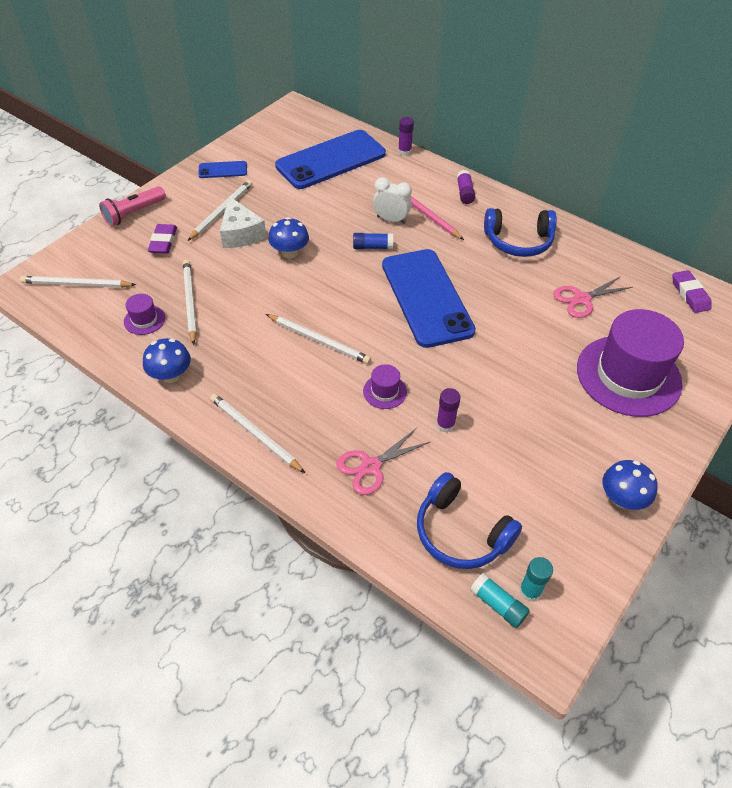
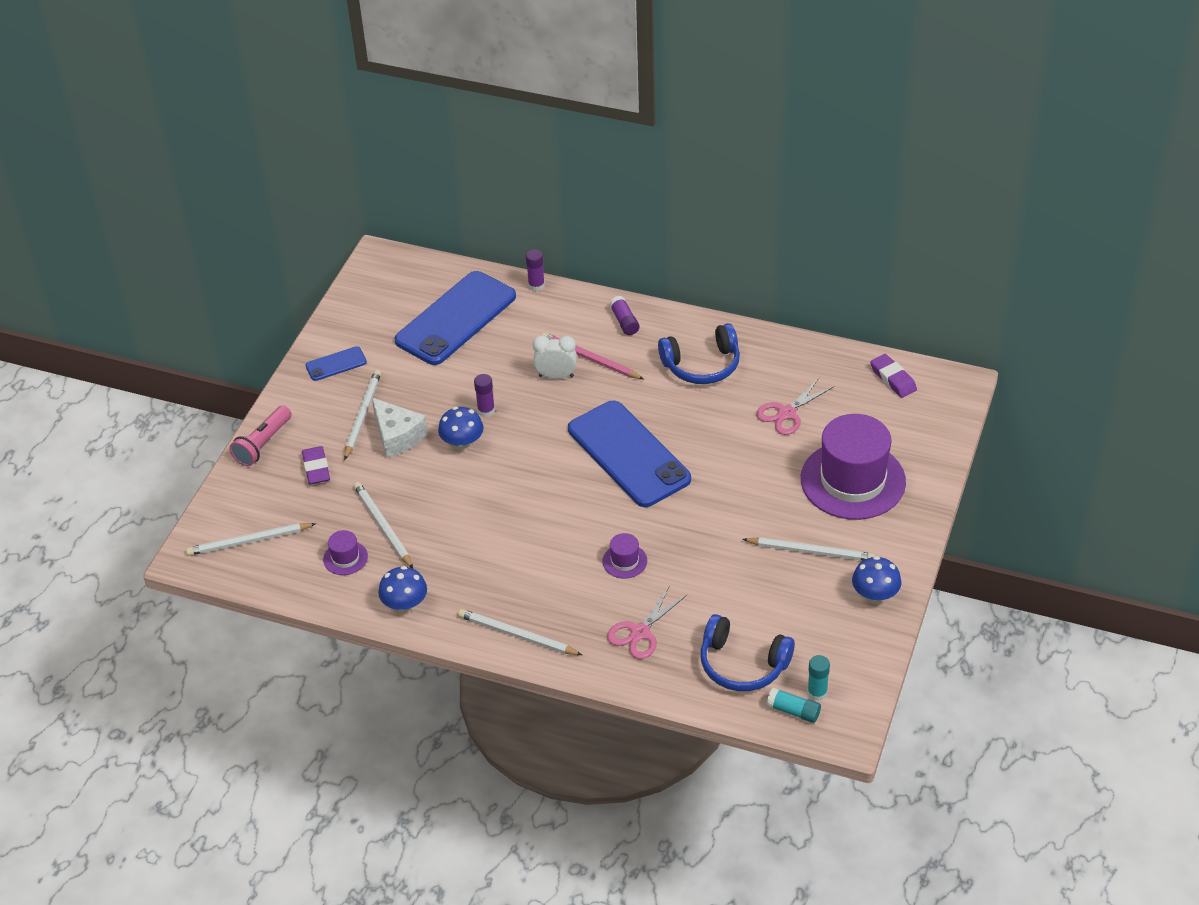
camera: 15 degrees left, 5 degrees down
white pencil [266,314,371,364] -> white pencil moved to [742,537,875,561]
blue glue stick [353,233,393,249] -> none
purple glue stick [436,388,461,433] -> purple glue stick moved to [474,374,495,417]

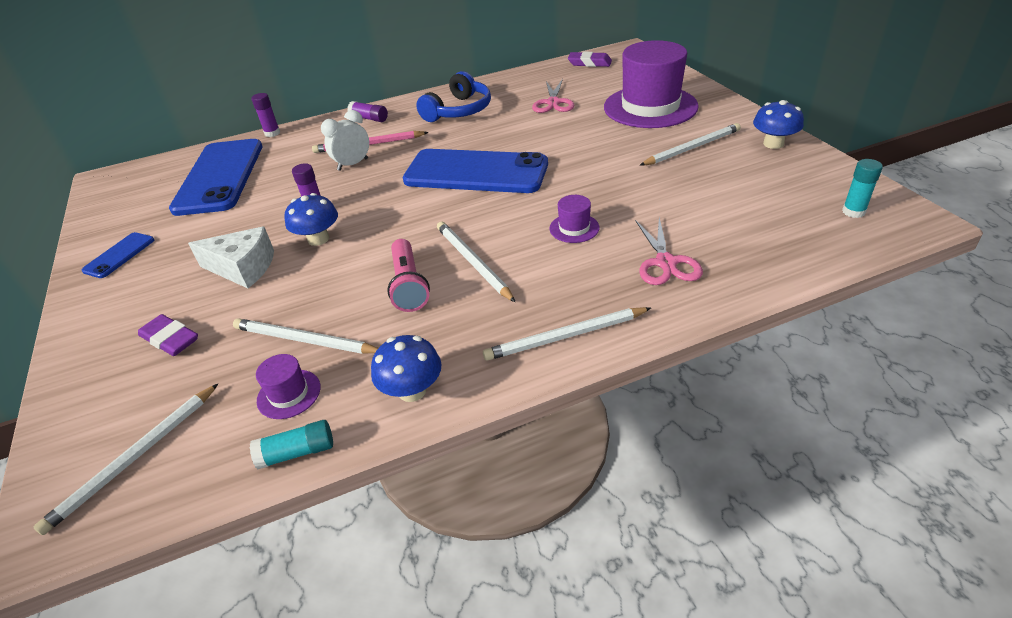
camera: 40 degrees left, 5 degrees down
pink flashlight [230,405,292,466] -> pink flashlight moved to [387,239,430,312]
white pencil [344,370,381,460] -> white pencil moved to [437,222,515,302]
blue headphones [700,614,795,691] -> none
turquoise glue stick [766,687,821,723] -> turquoise glue stick moved to [250,420,333,470]

